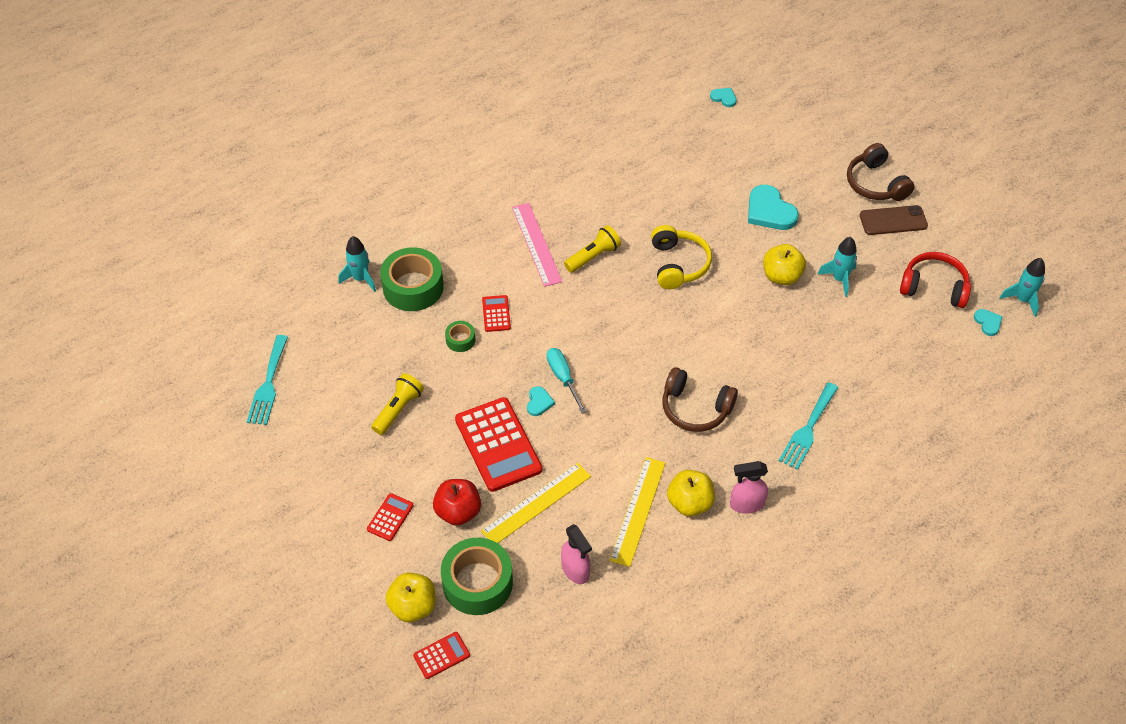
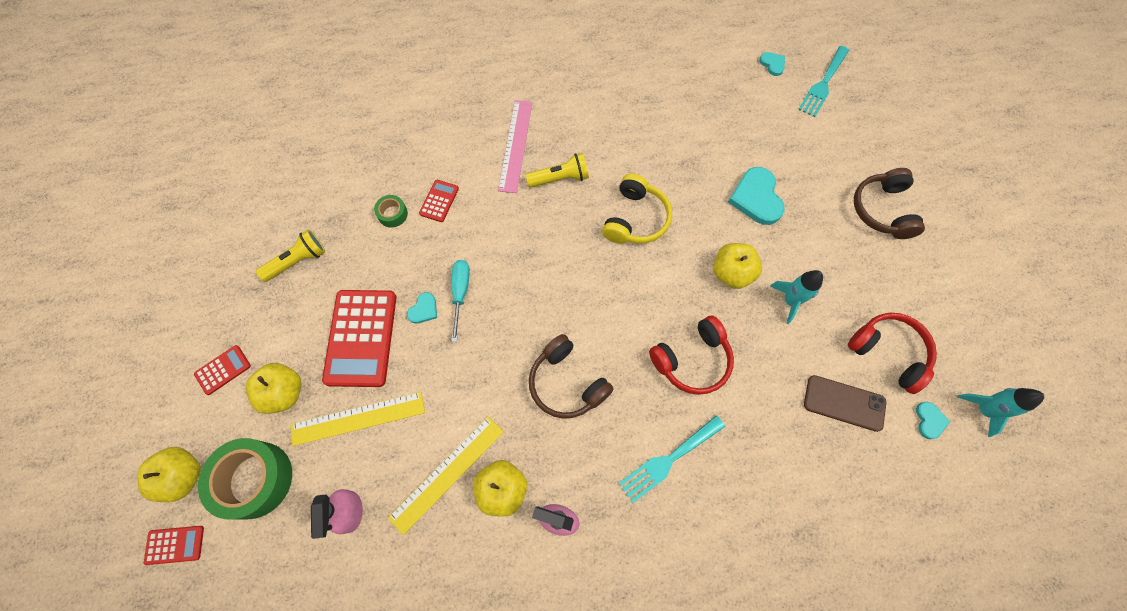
camera: 25 degrees right, 15 degrees up
turquoise fork [247,335,288,425] -> turquoise fork moved to [798,46,849,117]
turquoise rocket [338,236,376,292] -> none
green tape [380,247,444,311] -> none
red apple [433,479,481,526] -> yellow apple [245,363,301,414]
brown phone [860,205,928,235] -> brown phone moved to [804,375,886,432]
none -> red headphones [649,316,734,395]

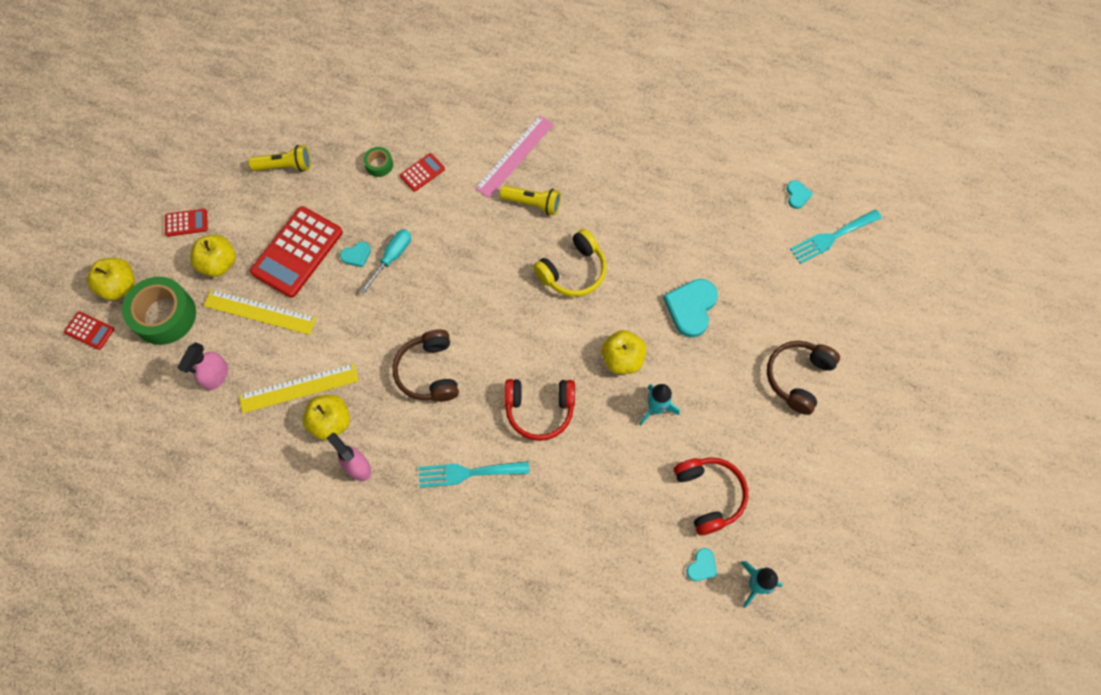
camera: 30 degrees right, 0 degrees up
brown phone [804,375,886,432] -> none

